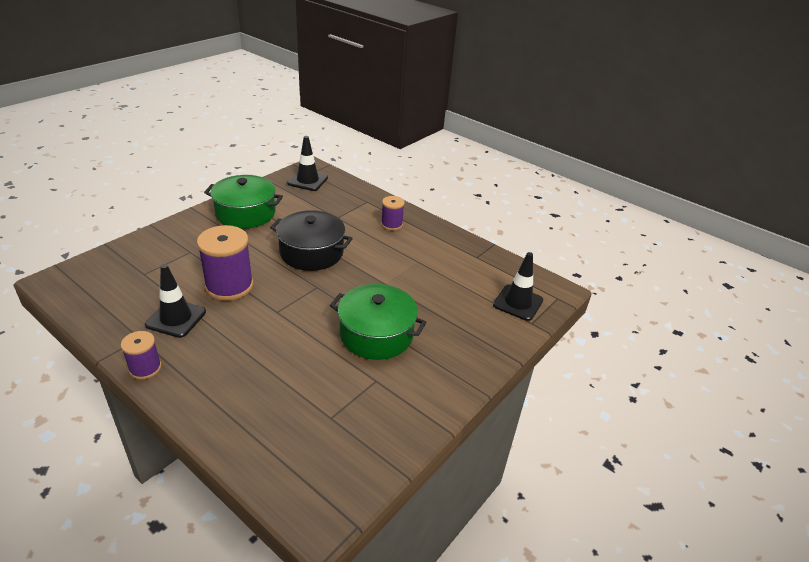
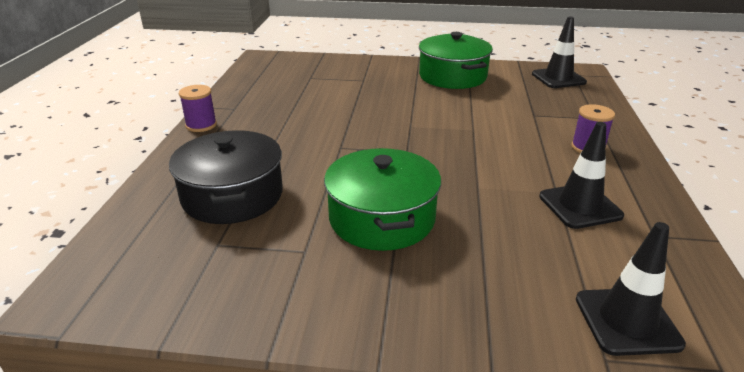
camera: 60 degrees right, 5 degrees down
black traffic cone [145,264,206,338] -> black traffic cone moved to [539,122,624,229]
purple spool [197,225,253,301] -> none
black pot [270,210,353,271] -> black pot moved to [169,130,283,224]

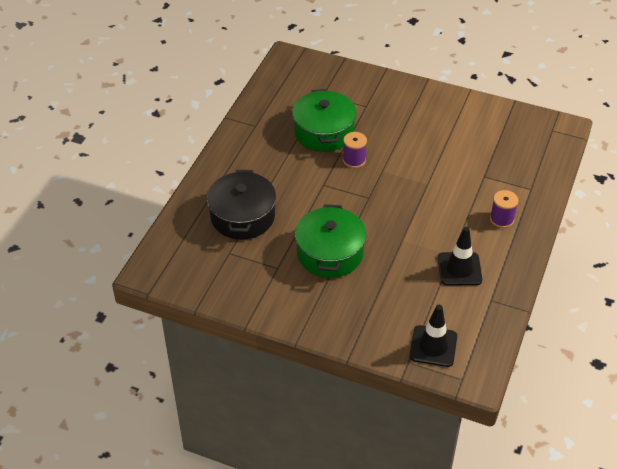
camera: 15 degrees right, 15 degrees up
purple spool [179,85,217,132] -> purple spool moved to [343,132,367,168]
green pot [419,32,493,89] -> green pot moved to [292,89,357,152]
black traffic cone [532,17,587,88] -> none

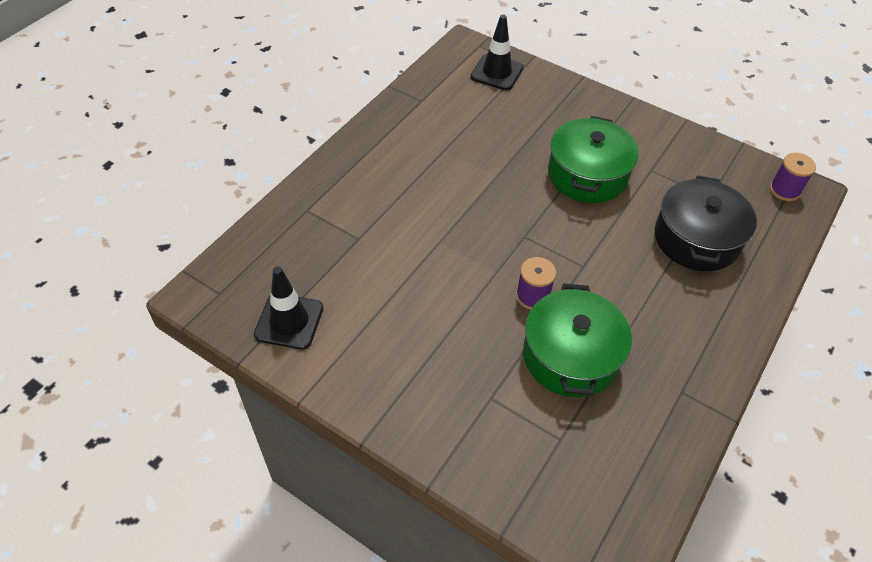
camera: 170 degrees left, 5 degrees up
black traffic cone [438,227,482,286] -> black traffic cone moved to [254,266,323,350]
purple spool [490,190,518,228] -> purple spool moved to [770,153,816,201]

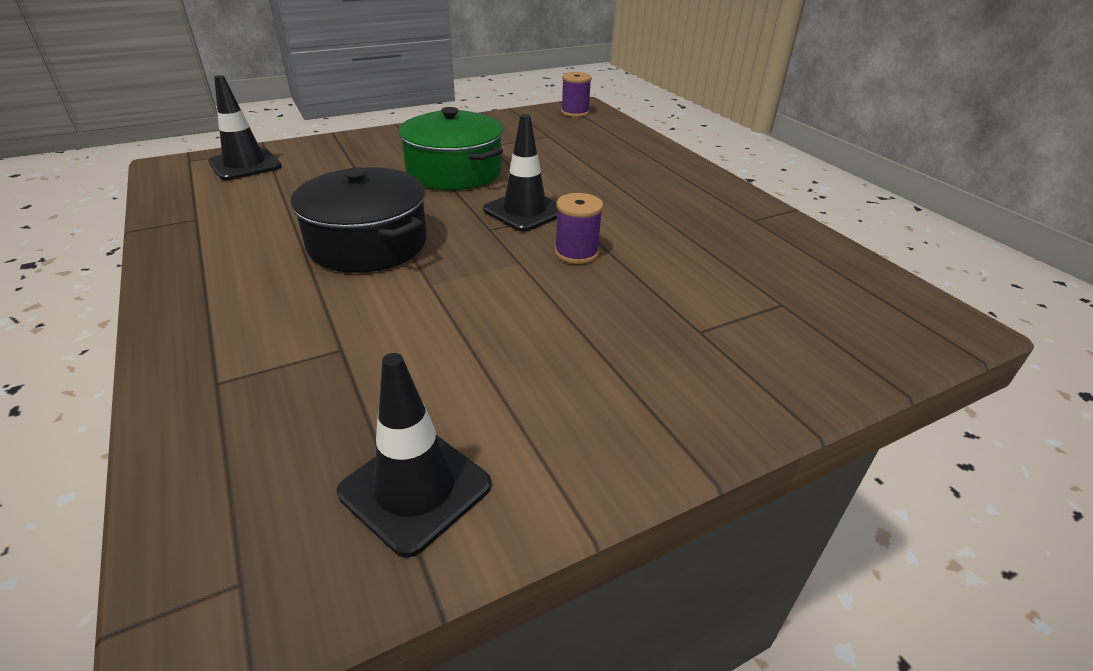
camera: 60 degrees left, 15 degrees down
green pot [523,284,632,397] -> none
black pot [655,175,757,271] -> black pot moved to [291,167,427,273]
none -> black traffic cone [483,114,558,232]

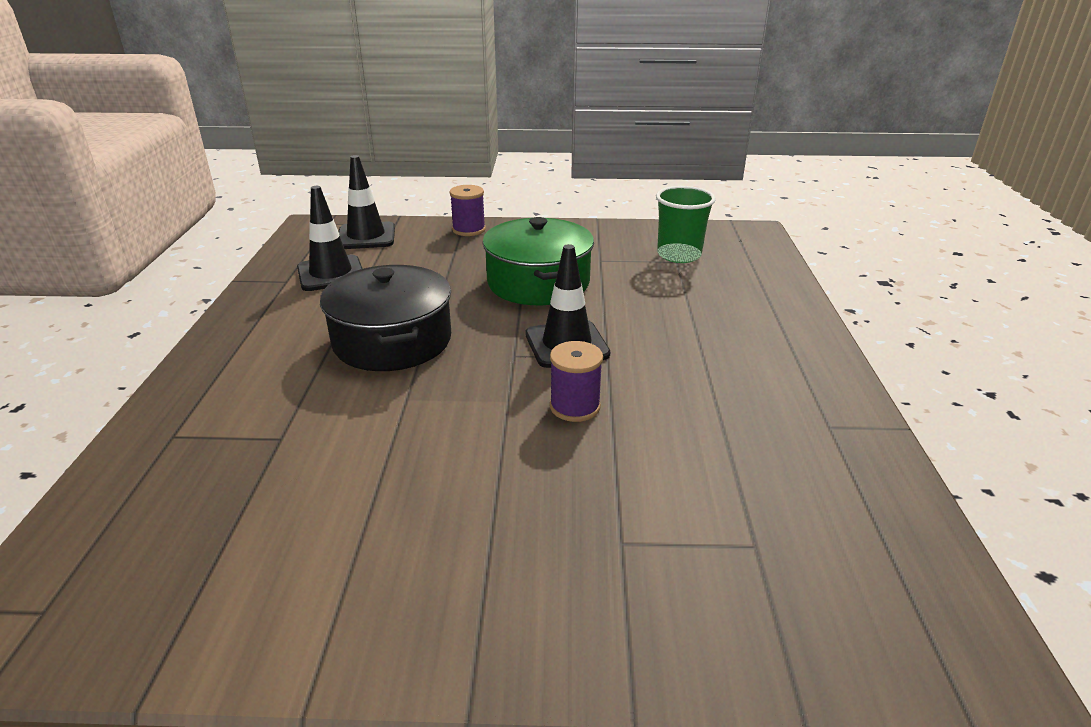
camera: 30 degrees right, 5 degrees down
black traffic cone [337,353,491,558] -> black traffic cone moved to [297,186,363,291]
purple spool [561,72,592,117] -> purple spool moved to [449,185,486,236]
none -> green cup [656,186,716,263]

